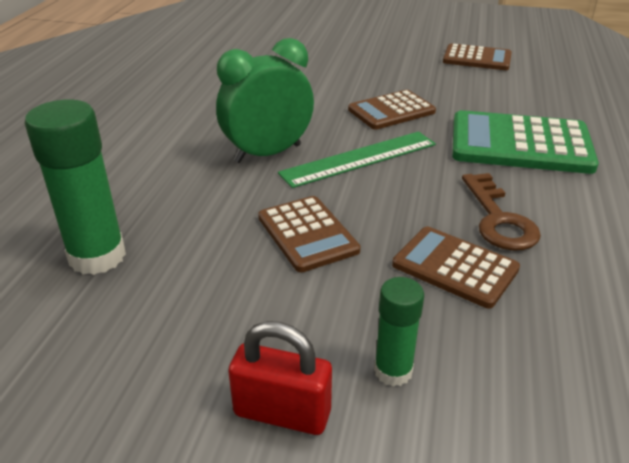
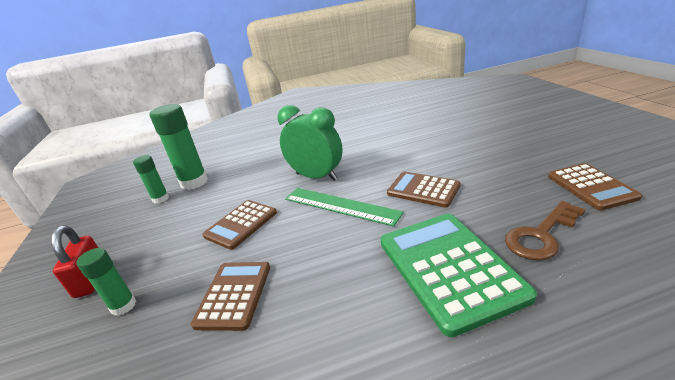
camera: 65 degrees right, 5 degrees down
brown key [462,173,541,251] -> brown key moved to [505,201,586,260]
none -> green glue stick [133,155,169,204]

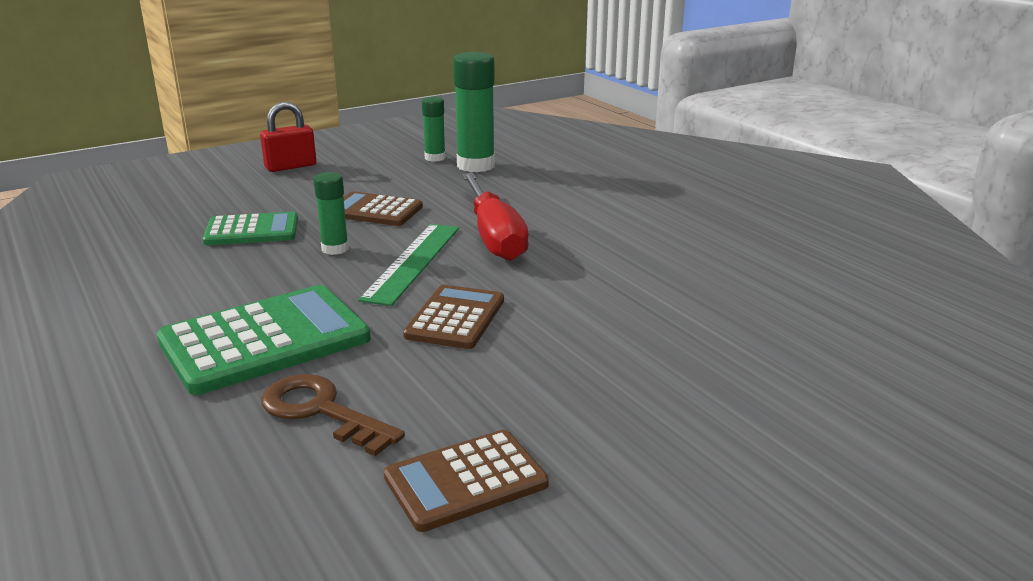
camera: 70 degrees right, 5 degrees down
green glue stick [76,248,136,316] -> green glue stick moved to [314,172,349,255]
brown calculator [191,262,270,331] -> green calculator [203,212,298,245]
green clock [277,105,343,181] -> red screwdriver [462,173,529,261]

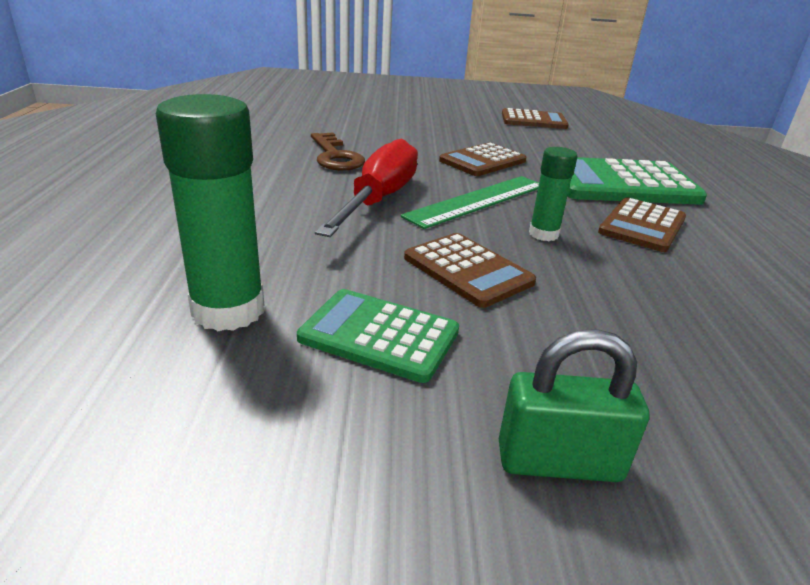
camera: 150 degrees left, 5 degrees up
green calculator [203,212,298,245] -> green calculator moved to [297,289,459,383]
red padlock [260,102,316,172] -> green padlock [499,329,649,482]
brown key [261,374,405,456] -> brown key moved to [311,132,365,171]
green glue stick [422,96,446,162] -> none
none -> brown calculator [598,197,686,252]

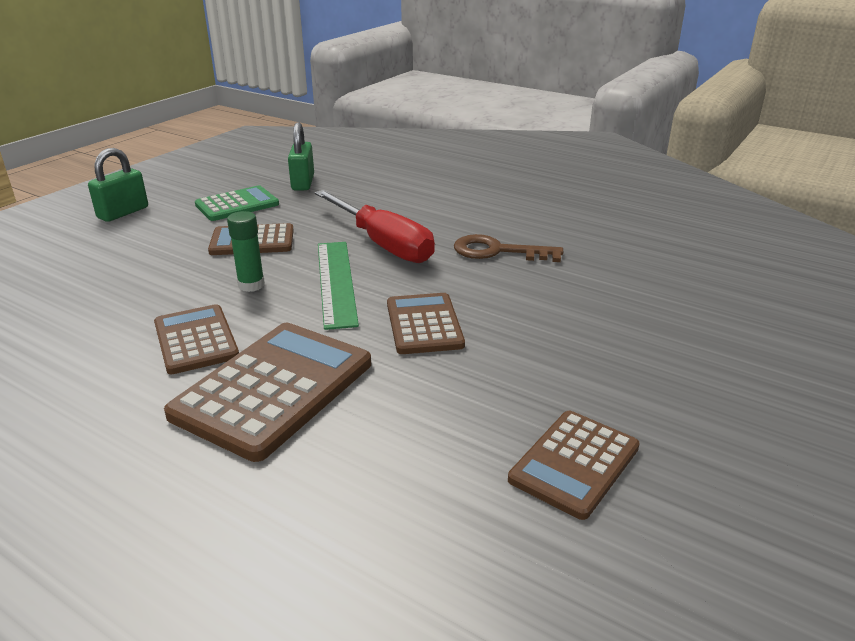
camera: 125 degrees right, 0 degrees up
green glue stick [156,94,264,331] -> green padlock [288,122,314,190]
green calculator [568,157,707,205] -> brown calculator [164,323,371,462]

